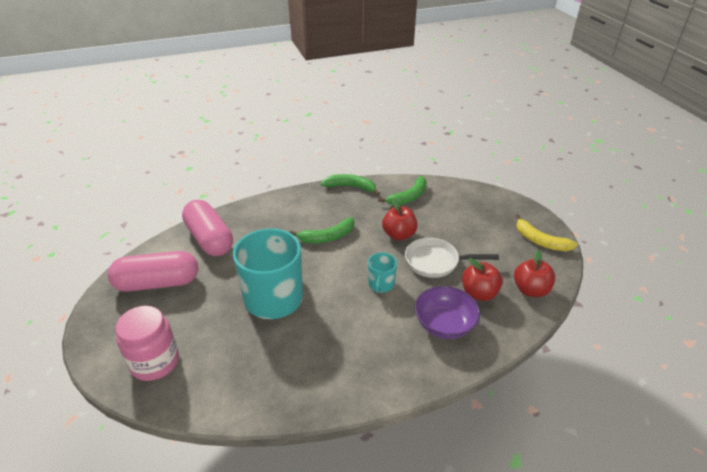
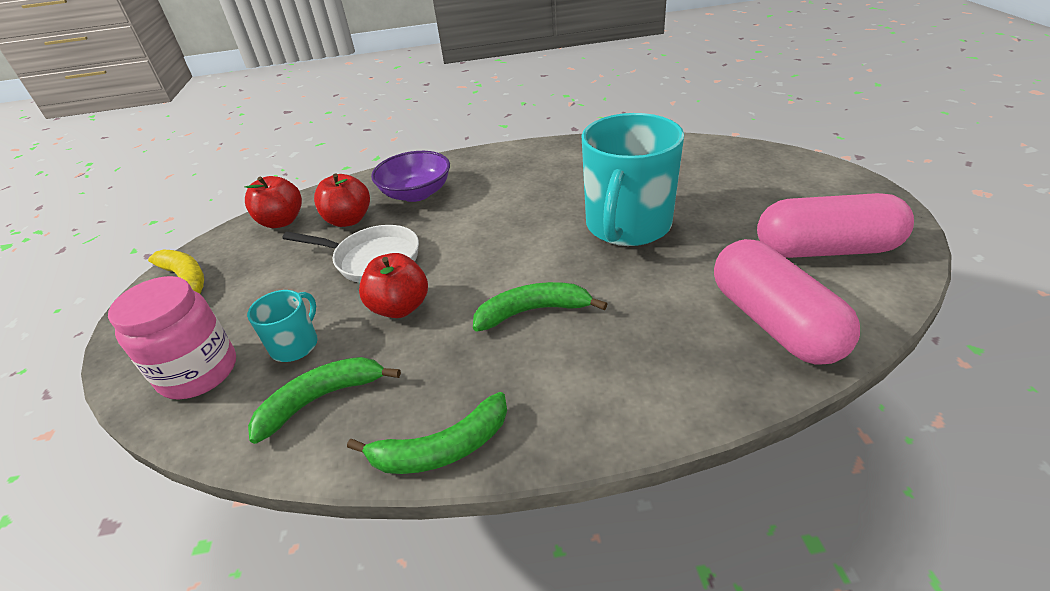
camera: 165 degrees left, 0 degrees up
pink jar [115,306,179,381] -> pink jar moved to [108,276,236,400]
green banana [321,174,380,195] -> green banana turned 45 degrees counterclockwise [347,392,507,474]
turquoise mug [368,252,397,293] -> turquoise mug moved to [247,290,318,362]

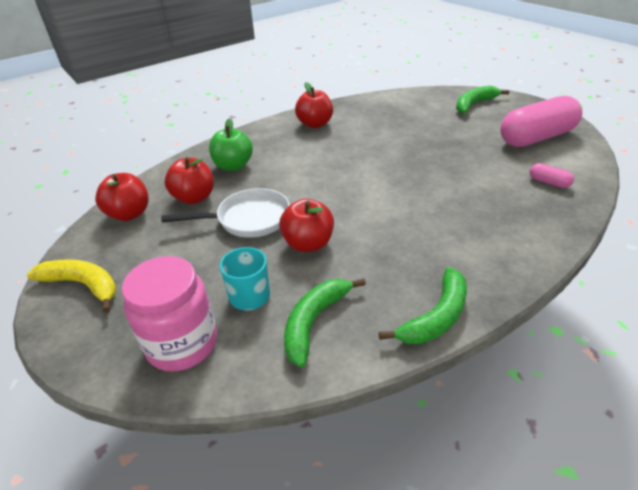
camera: 30 degrees left, 0 degrees up
purple bowl [371,151,450,202] -> green apple [209,118,253,171]
green banana [473,282,607,332] -> green banana moved to [456,86,509,114]
turquoise mug [581,113,684,246] -> none
pink capsule [714,239,860,365] -> pink capsule [530,163,574,188], size x0.40
none -> red apple [295,82,333,128]

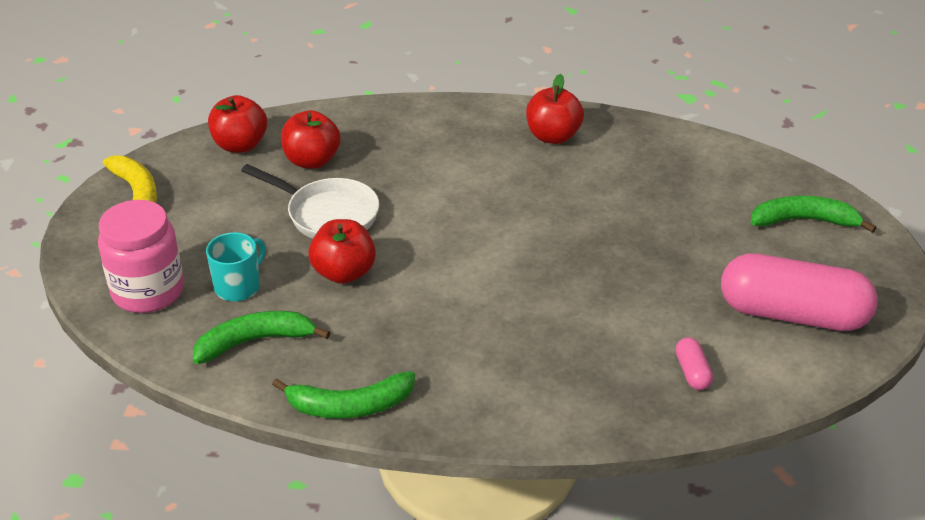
camera: 40 degrees right, 0 degrees up
green apple [209,118,253,171] -> none

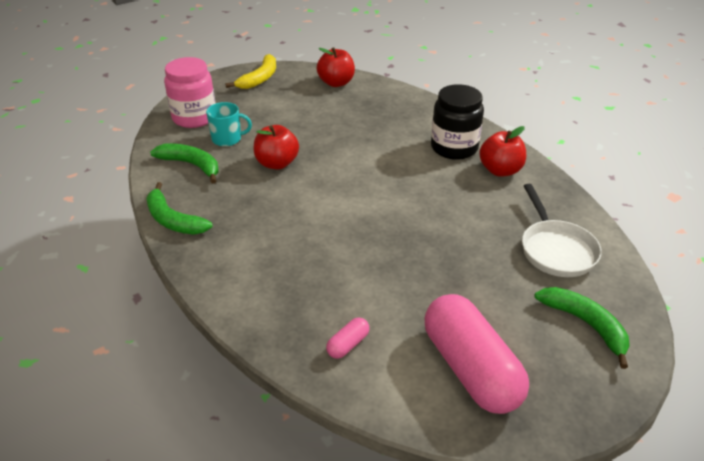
camera: 50 degrees right, 0 degrees up
white pan [241,164,379,239] -> white pan moved to [522,184,602,277]
red apple [281,110,340,169] -> none
none -> black jar [431,84,484,160]

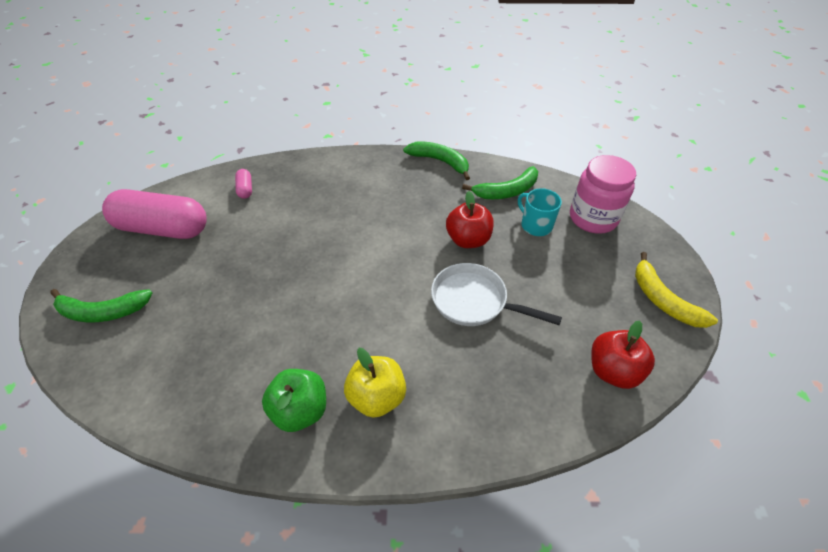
camera: 125 degrees right, 10 degrees up
green banana [146,182,213,235] -> green banana turned 45 degrees clockwise [403,142,470,180]
turquoise mug [206,102,252,146] -> turquoise mug turned 105 degrees clockwise [518,188,562,236]
black jar [431,84,484,160] -> yellow apple [344,348,406,418]
red apple [479,126,526,177] -> green apple [262,369,326,432]
white pan [522,184,602,277] -> white pan moved to [431,263,562,326]

